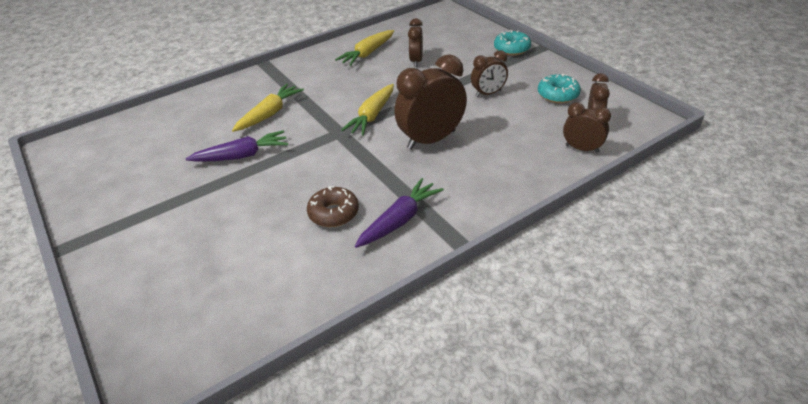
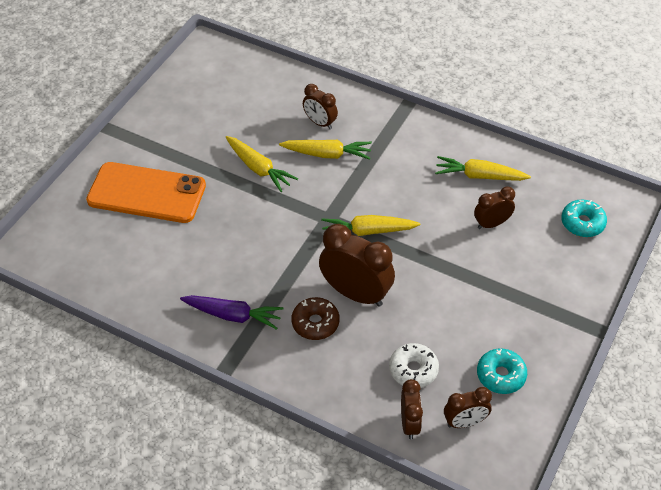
camera: 60 degrees right, 10 degrees up
purple carrot [186,130,288,162] -> yellow carrot [226,136,298,192]
brown donut [307,186,359,227] -> brown donut moved to [291,297,340,340]
brown clock [471,50,508,97] -> brown clock moved to [303,84,338,129]
turquoise donut [494,30,531,56] -> turquoise donut moved to [561,200,607,237]
none -> orange phone [86,162,206,223]
none -> white donut [389,343,439,388]

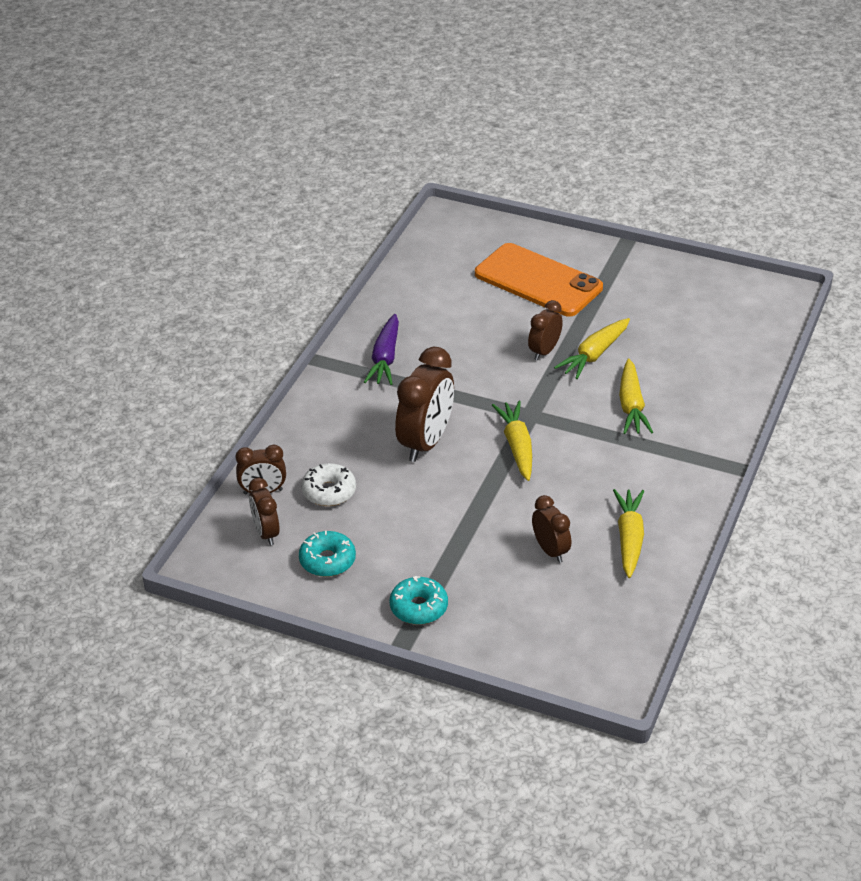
camera: 85 degrees right, 10 degrees down
orange phone [86,162,206,223] -> orange phone turned 60 degrees counterclockwise [475,243,603,317]
brown donut [291,297,340,340] -> none
brown clock [303,84,338,129] -> brown clock moved to [528,300,563,361]
turquoise donut [561,200,607,237] -> turquoise donut moved to [390,576,448,625]

